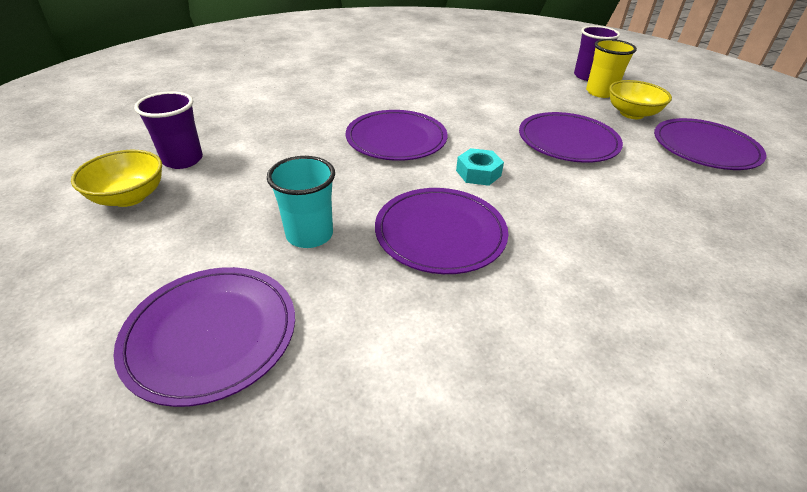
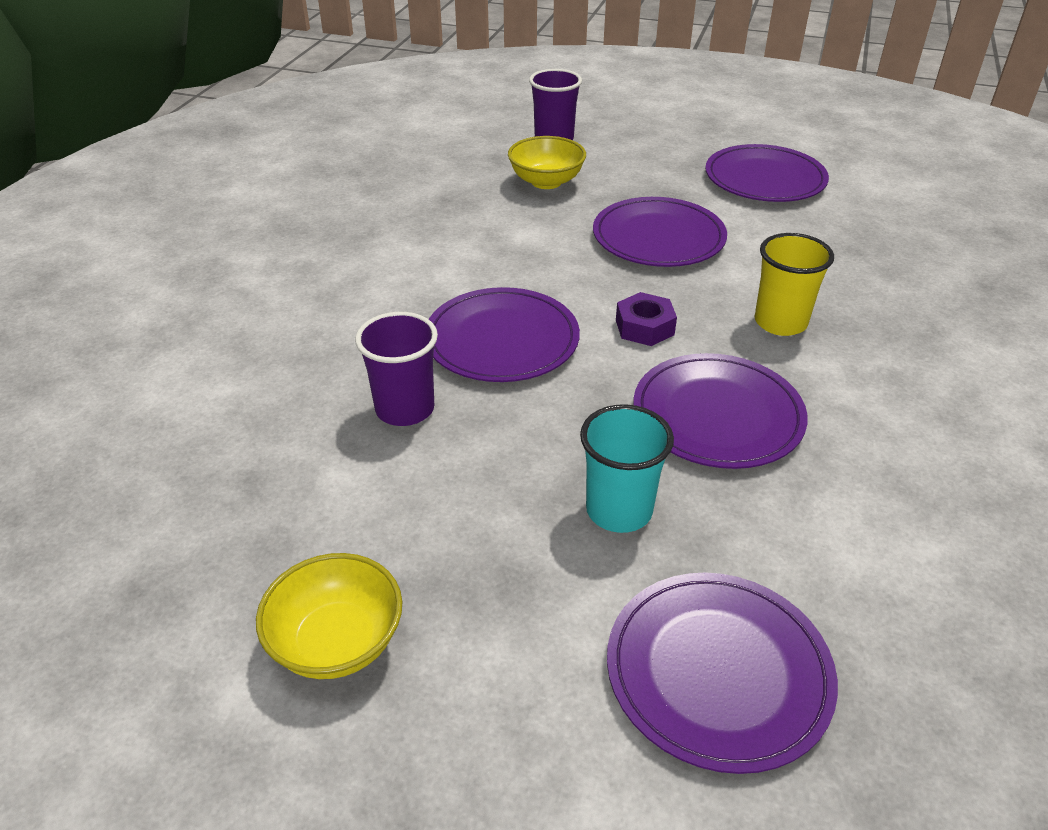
camera: 45 degrees left, 0 degrees up
purple cup [134,91,203,169] -> purple cup moved to [355,312,438,426]
turquoise nut [456,148,504,186] -> purple nut [616,292,677,346]
yellow cup [586,39,637,98] -> yellow cup moved to [755,233,834,336]
yellow bowl [609,80,672,119] -> yellow bowl moved to [508,136,586,189]

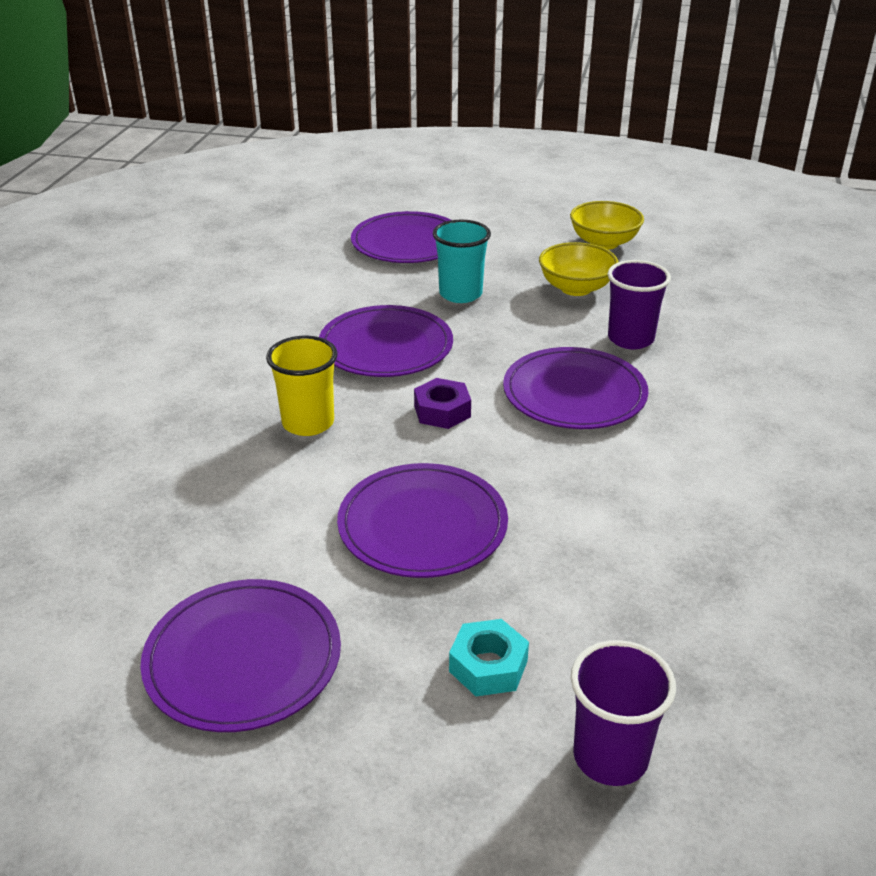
camera: 175 degrees right, 5 degrees down
yellow bowl [508,136,586,189] -> yellow bowl moved to [539,242,619,296]
none -> turquoise nut [449,619,529,696]

